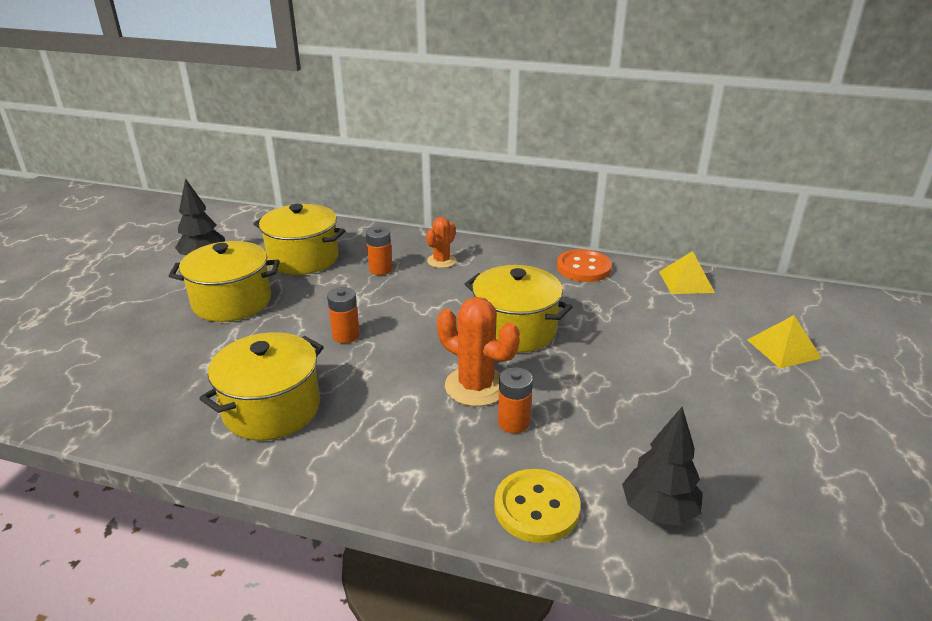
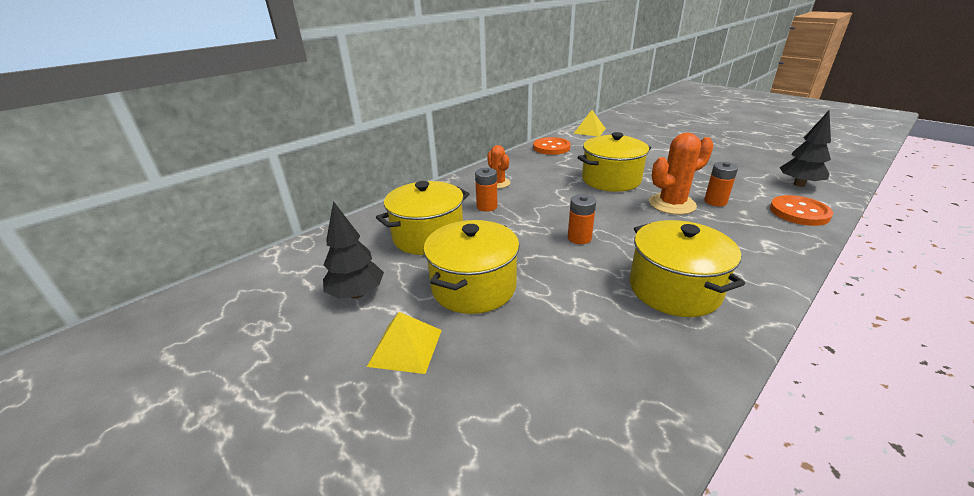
camera: 60 degrees left, 0 degrees up
yellow button [494,469,581,543] -> orange button [770,195,833,226]
yellow pyramid [747,315,822,368] -> yellow pyramid moved to [367,312,442,374]

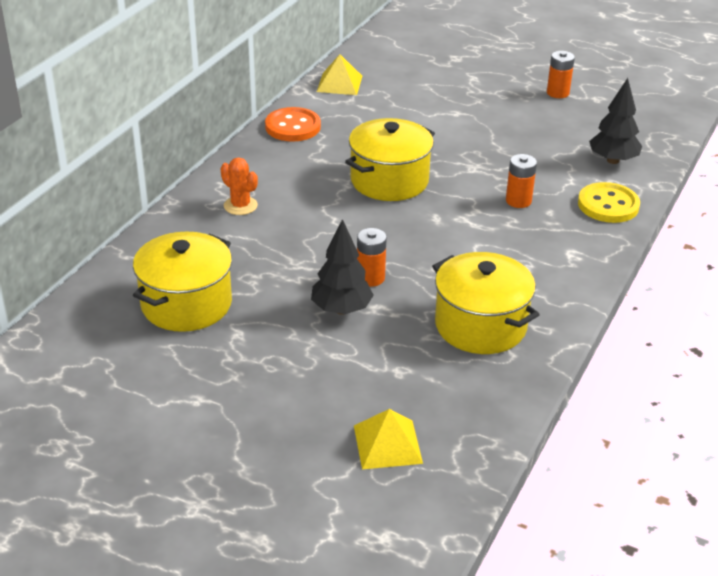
camera: 20 degrees left, 5 degrees up
black tree [323,201,384,299] -> black tree moved to [311,219,374,315]
yellow pyramid [367,312,442,374] -> yellow pyramid moved to [354,409,423,469]
yellow pot [423,220,520,314] -> none
orange battery [475,168,497,212] -> orange battery moved to [547,51,575,98]
orange cactus [649,133,714,215] -> none
orange button [770,195,833,226] -> yellow button [578,182,640,223]

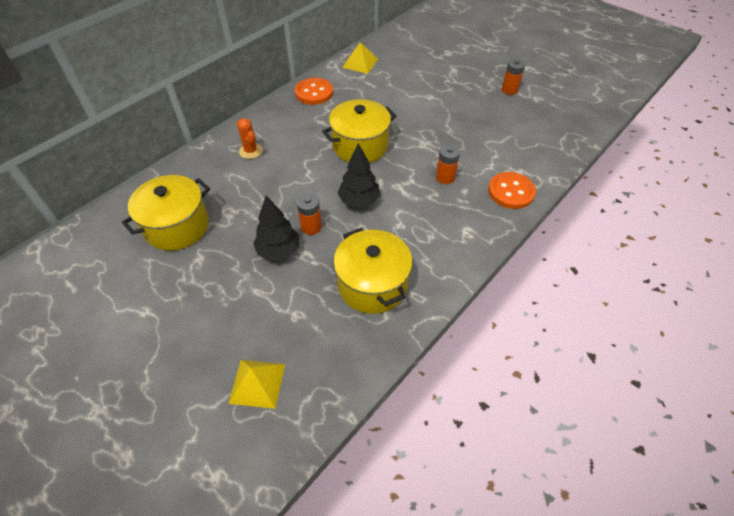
camera: 15 degrees right, 15 degrees up
yellow button [578,182,640,223] -> orange button [488,172,536,209]
black tree [589,78,642,164] -> black tree moved to [337,143,380,208]

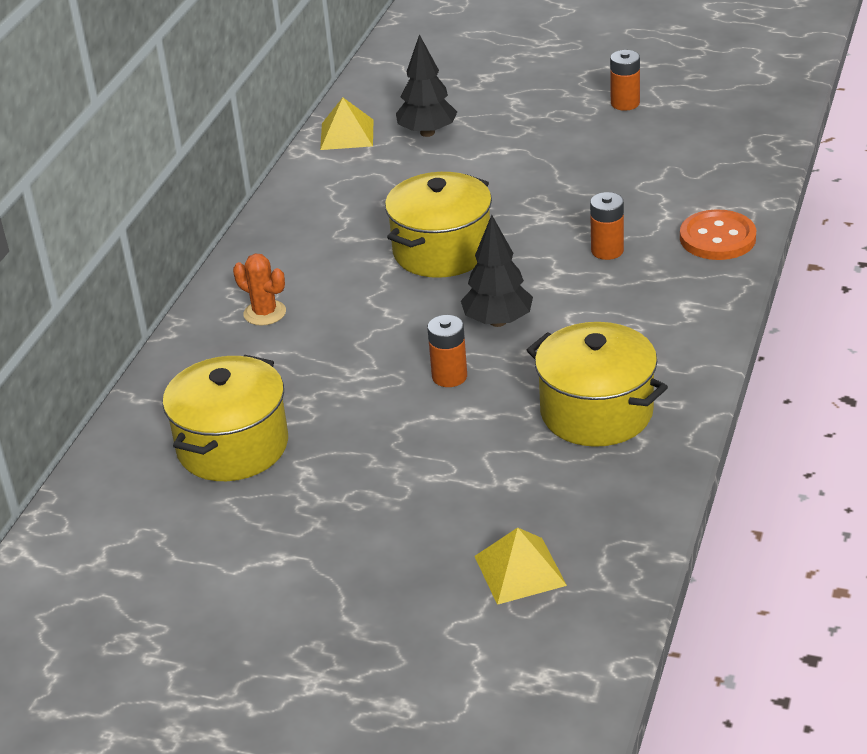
camera: 20 degrees left, 15 degrees down
black tree [253,195,299,261] -> black tree moved to [396,34,457,137]
orange button [295,78,333,105] -> none

